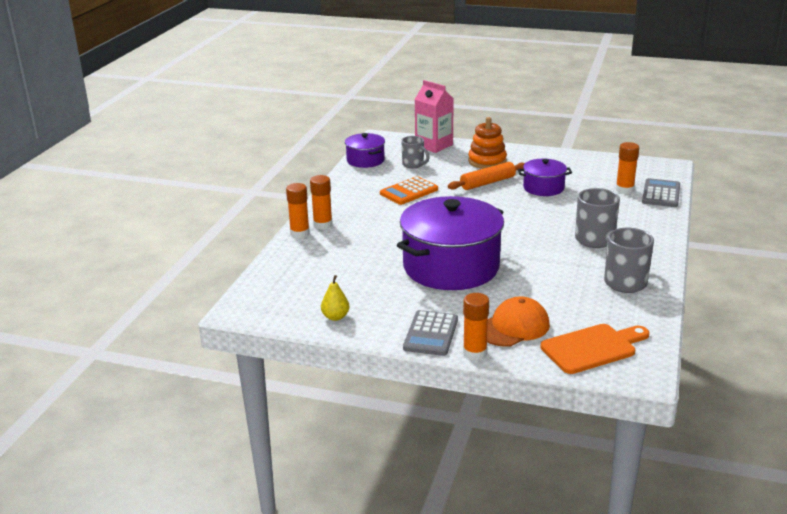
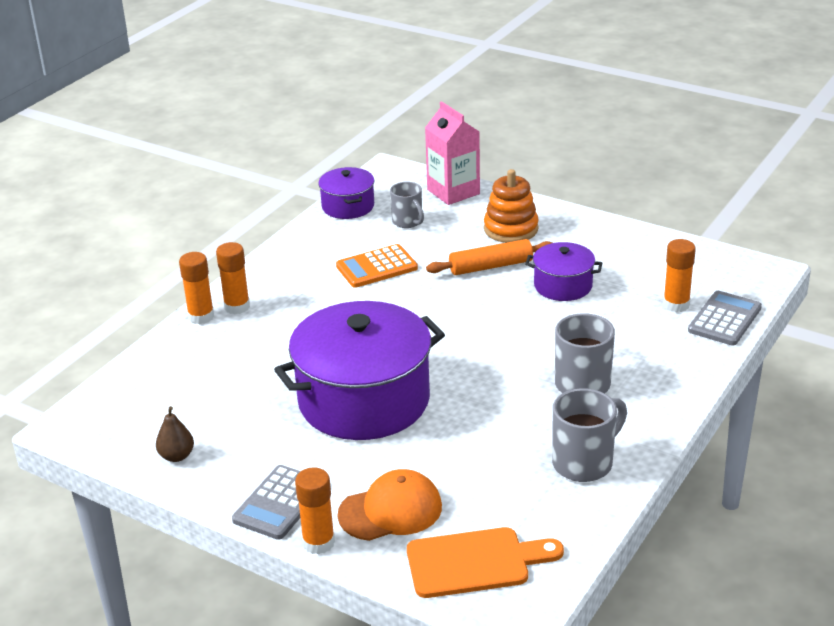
camera: 15 degrees right, 5 degrees up
yellow pear [321,275,350,321] -> brown pear [156,406,194,462]

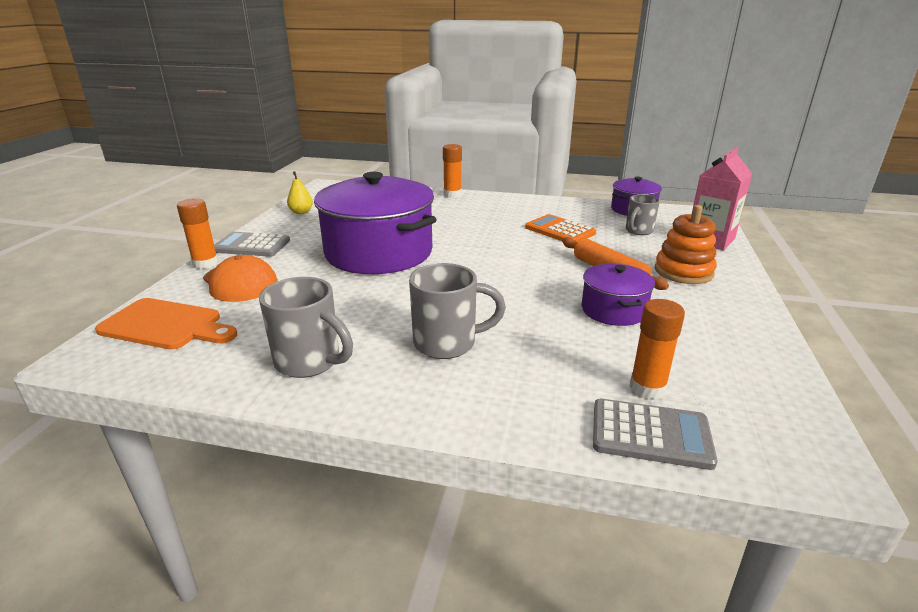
camera: 70 degrees right, 5 degrees down
brown pear [156,406,194,462] -> yellow pear [287,171,313,214]
orange glue stick [216,242,250,314] -> none
orange cutting board [407,527,564,598] -> orange cutting board turned 45 degrees counterclockwise [95,298,237,350]

